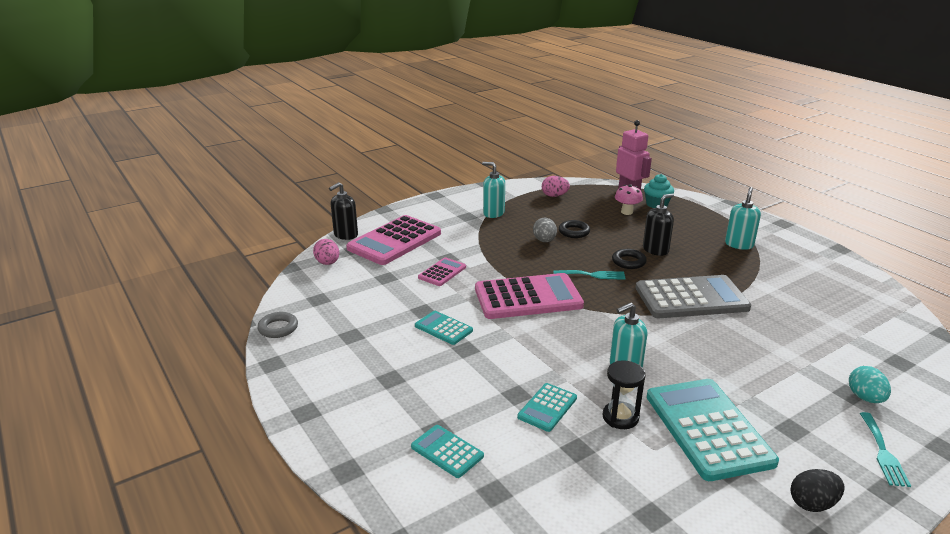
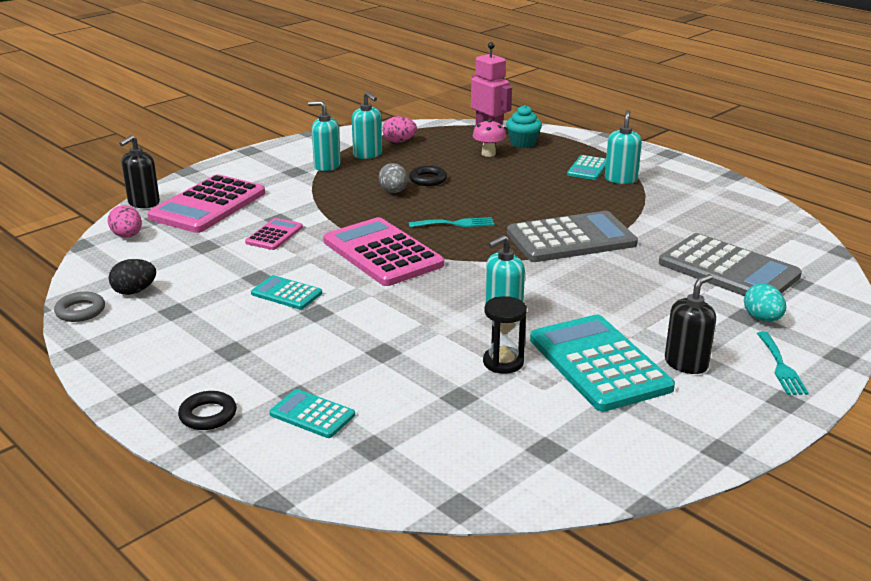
camera: 10 degrees left, 0 degrees up
pink calculator [475,273,584,319] -> pink calculator turned 105 degrees counterclockwise [323,217,444,286]
turquoise calculator [517,383,577,432] -> turquoise calculator moved to [567,155,606,180]
black ring [612,249,647,269] -> black ring moved to [178,391,237,430]
black soap dispenser [643,194,674,256] -> black soap dispenser moved to [665,274,716,374]
black egg [790,469,845,512] -> black egg moved to [109,259,156,295]
none -> turquoise soap dispenser [352,92,382,159]
none -> grey calculator [659,233,802,296]

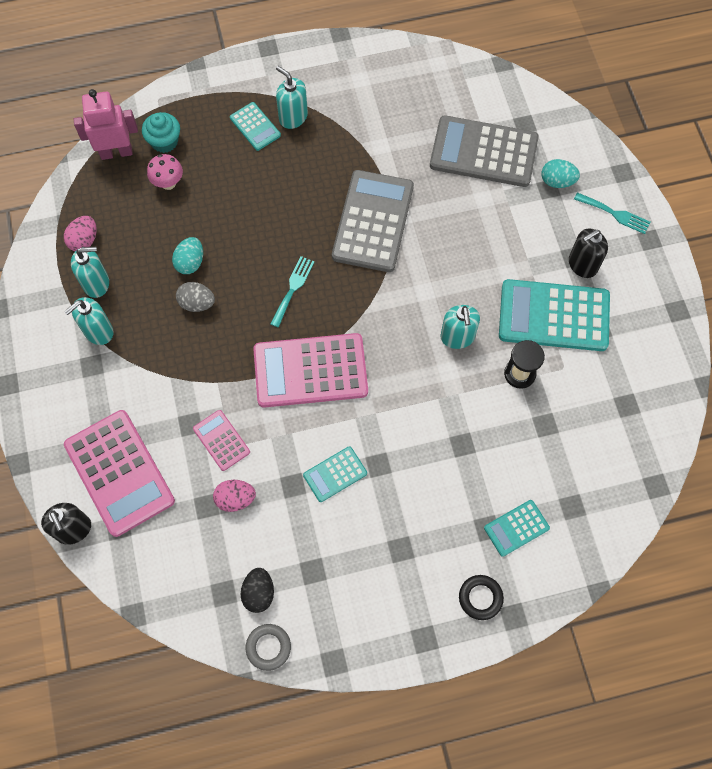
camera: 60 degrees left, 40 degrees up
pink egg [108,205,142,238] -> pink egg moved to [213,480,256,512]
black ring [409,166,447,186] -> turquoise egg [172,237,203,274]
grey calculator [659,233,802,296] -> grey calculator turned 150 degrees counterclockwise [430,115,539,187]
black soap dispenser [665,274,716,374] -> black soap dispenser turned 105 degrees counterclockwise [569,229,608,278]

